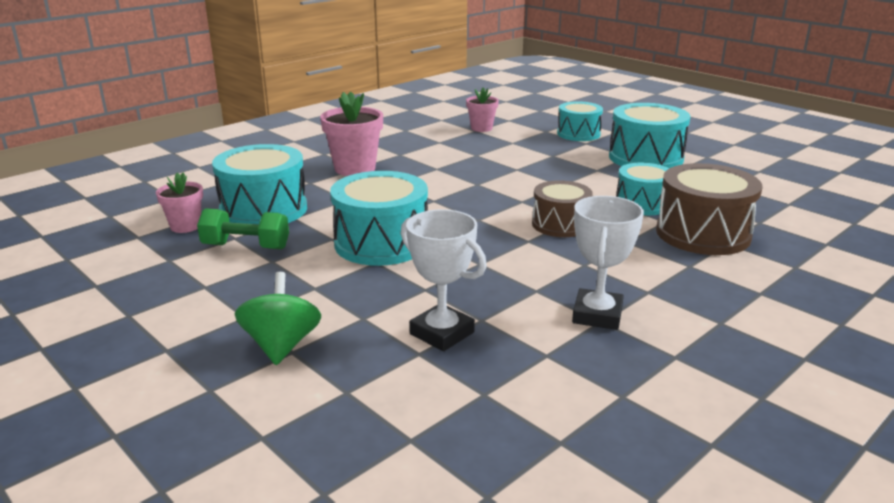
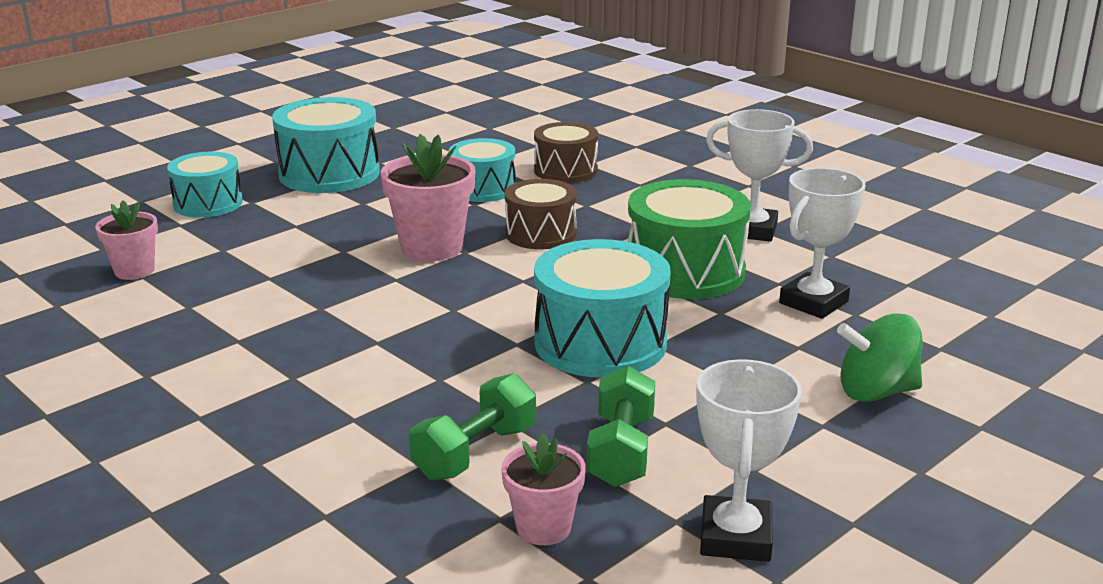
camera: 90 degrees left, 0 degrees up
turquoise drum [212,144,307,224] -> green dumbbell [409,373,536,481]
pink flower pot [320,92,383,176] -> pink flower pot moved to [381,134,476,261]
brown drum [656,163,763,255] -> brown drum [534,122,598,183], size x0.64
none -> green drum [628,179,751,299]
none -> white trophy [696,359,802,562]

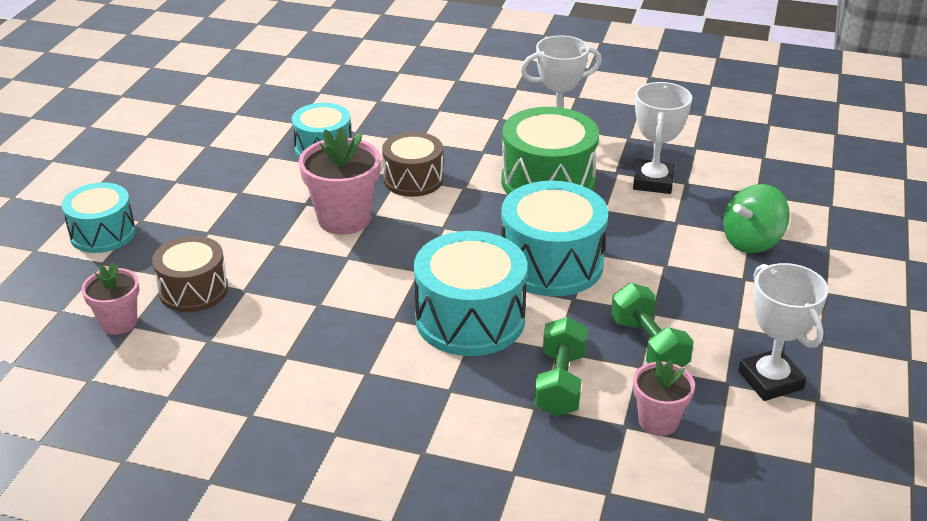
camera: 30 degrees left, 10 degrees up
turquoise drum [272,97,380,193] -> turquoise drum moved to [414,231,527,356]
brown drum [534,122,598,183] -> brown drum moved to [152,236,228,312]

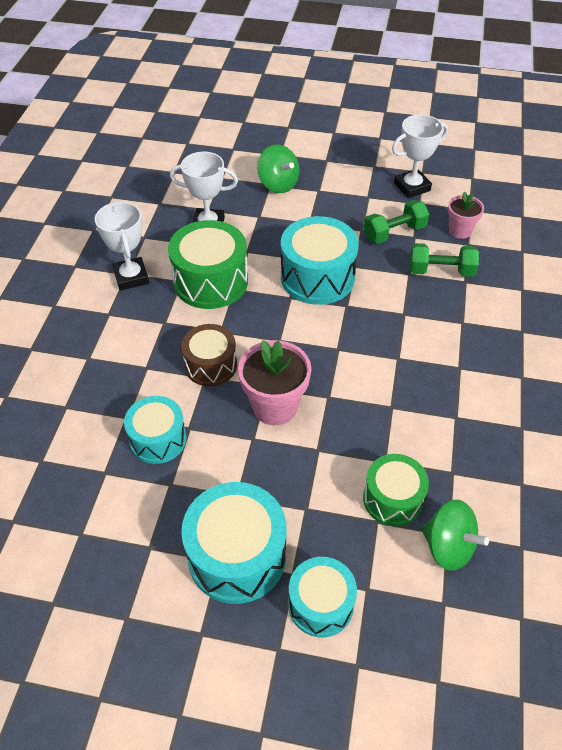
camera: 95 degrees left, 15 degrees up
pink flower pot [81,262,139,335] -> green spinning top [422,500,489,571]
brown drum [152,236,228,312] -> green drum [363,454,429,526]
turquoise drum [414,231,527,356] -> turquoise drum moved to [181,482,286,604]

